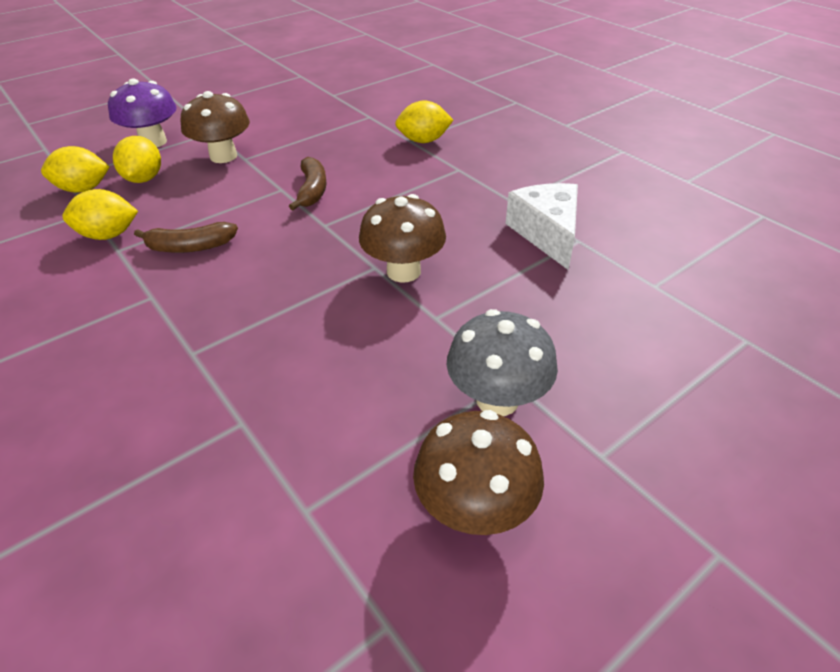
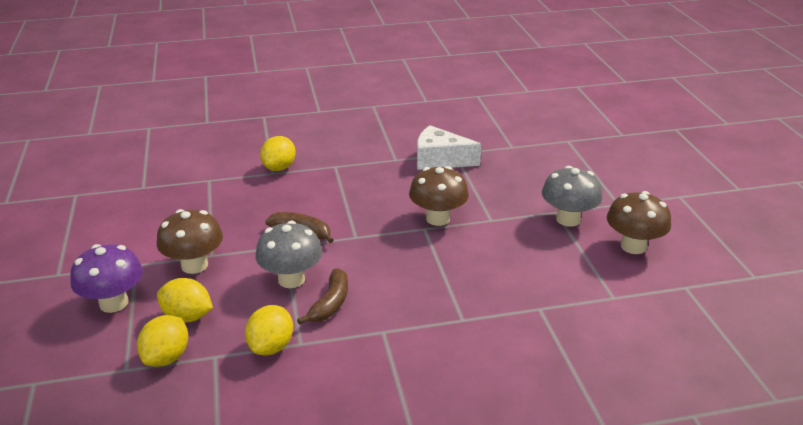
camera: 65 degrees left, 10 degrees down
none -> grey mushroom [255,221,322,288]

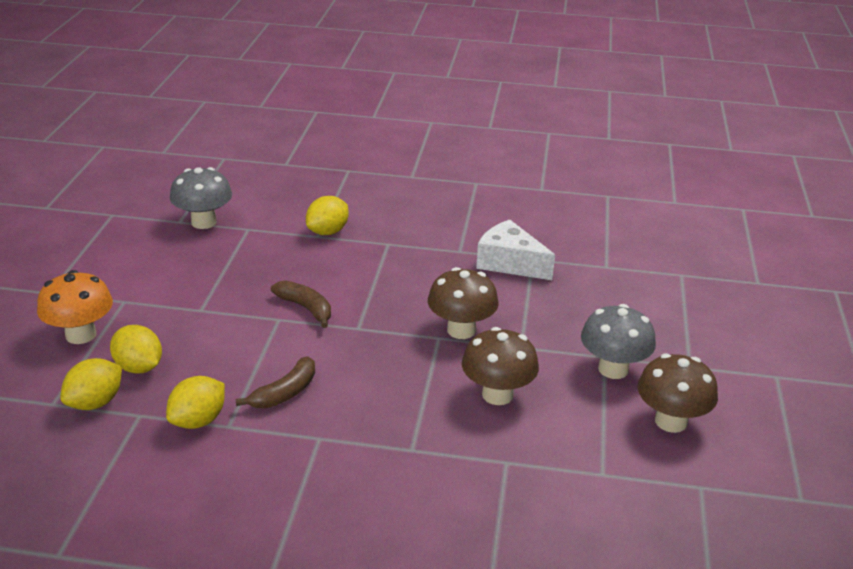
camera: 20 degrees right, 0 degrees up
purple mushroom [70,244,143,313] -> orange mushroom [37,270,113,344]
brown mushroom [157,209,223,274] -> brown mushroom moved to [462,327,539,405]
grey mushroom [255,221,322,288] -> grey mushroom moved to [170,167,232,229]

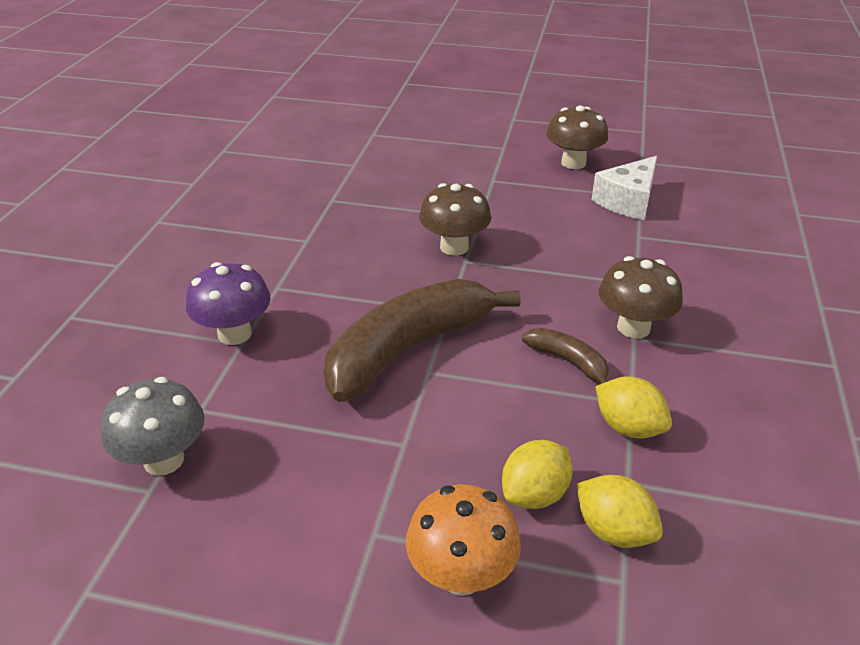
camera: 85 degrees left, 5 degrees up
brown banana [271,280,331,328] -> brown banana [324,279,521,402], size x2.19
yellow lemon [306,196,349,235] -> purple mushroom [186,262,271,345]
brown mushroom [462,327,539,405] -> brown mushroom moved to [599,256,683,339]
white cheese [476,220,555,280] -> white cheese moved to [591,156,657,220]
grey mushroom [581,304,656,379] -> none

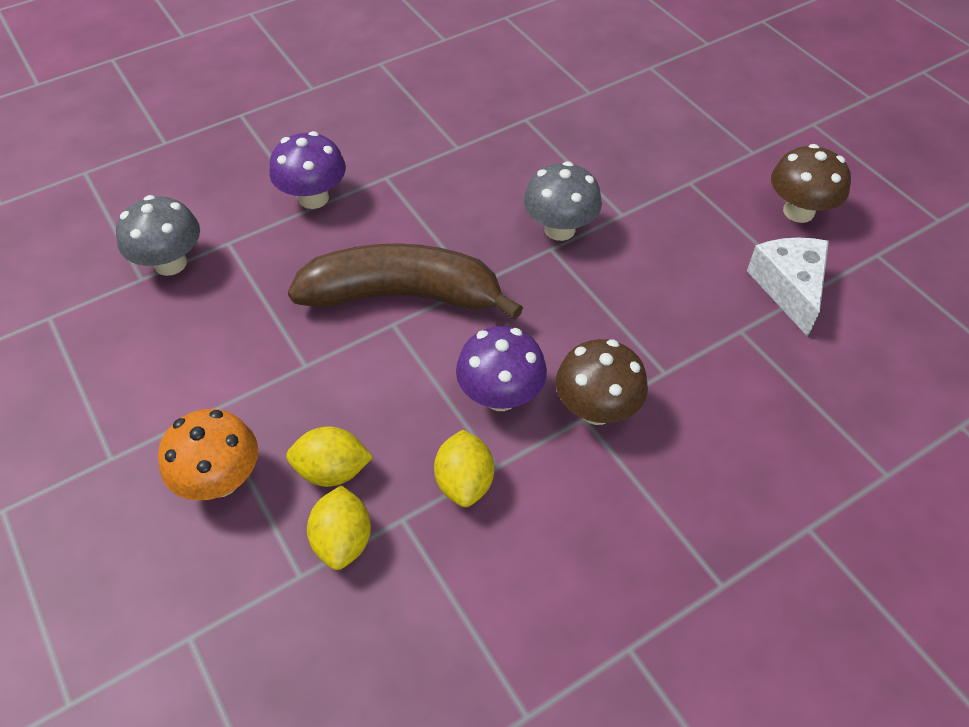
camera: 45 degrees right, 15 degrees up
brown mushroom [419,183,491,256] -> grey mushroom [524,161,602,241]
brown banana [522,328,609,384] -> purple mushroom [456,326,547,411]
white cheese [591,156,657,220] -> white cheese turned 90 degrees clockwise [747,237,829,337]

